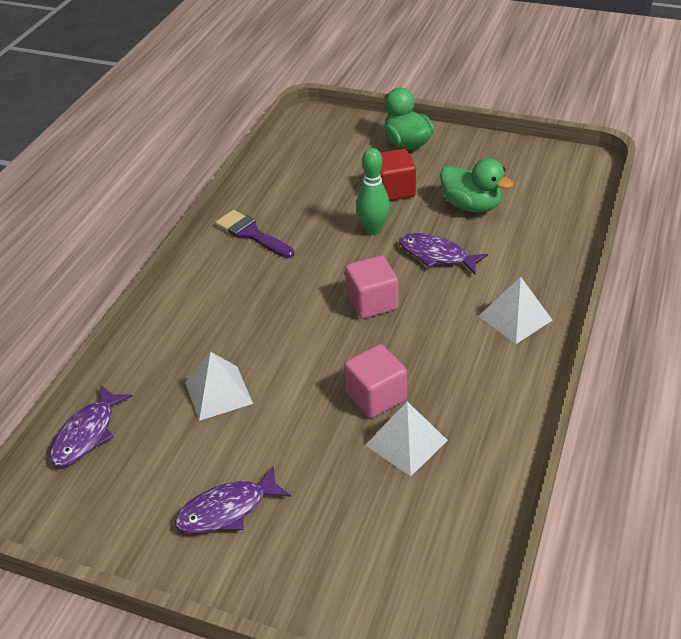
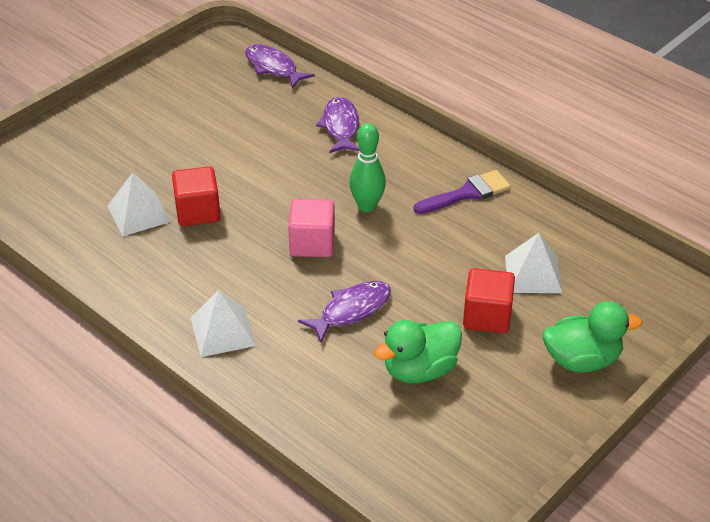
camera: 110 degrees right, 0 degrees up
purple fish [175,466,291,534] -> purple fish moved to [316,97,360,153]
white pyramid [185,352,253,421] -> white pyramid moved to [505,233,563,293]
pink cube [344,344,407,418] -> red cube [172,166,221,226]
green bowling pin [356,148,390,235] -> green bowling pin moved to [349,123,386,212]

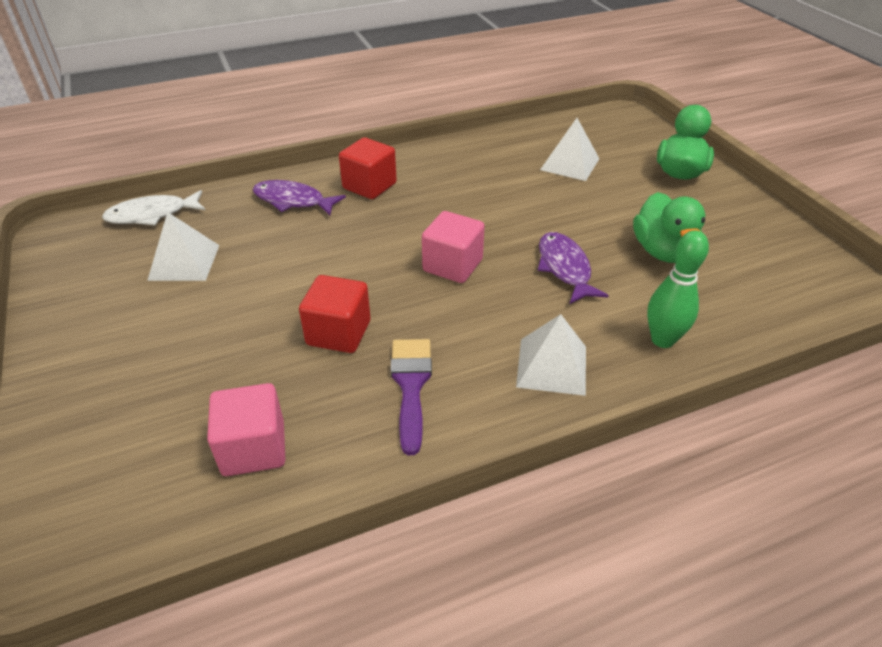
camera: 65 degrees left, 0 degrees up
white pyramid [108,172,171,236] -> white pyramid moved to [147,212,219,281]
purple fish [245,44,315,89] -> white fish [102,190,205,225]
green bowling pin [349,123,386,212] -> green bowling pin moved to [647,230,709,348]
purple brush [413,170,511,214] -> purple brush moved to [391,339,432,455]
red cube [463,268,515,333] -> red cube moved to [339,138,397,199]
none -> pink cube [207,383,286,476]

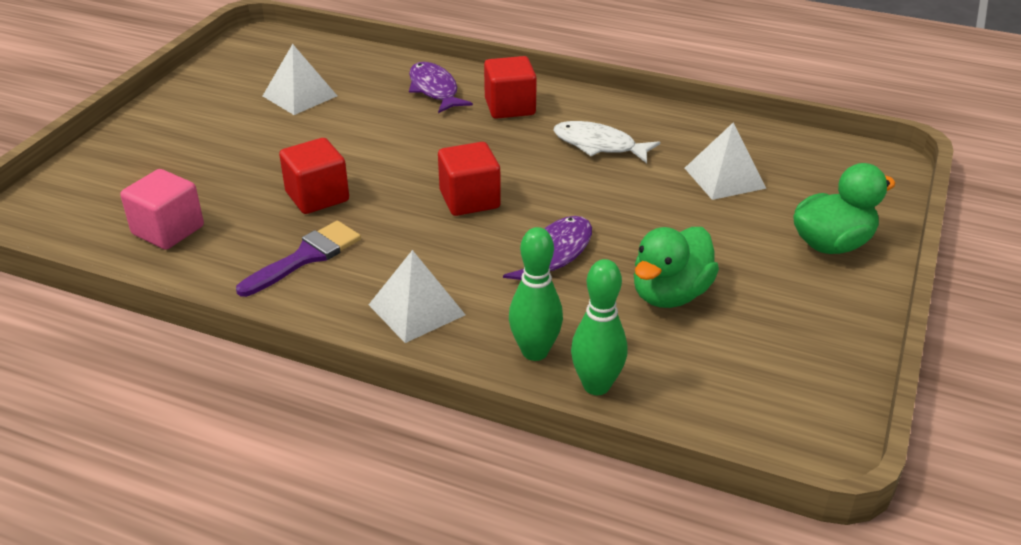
camera: 45 degrees right, 5 degrees down
white fish [102,190,205,225] -> white fish moved to [553,121,660,163]
pink cube [422,211,485,283] -> red cube [438,142,501,216]
none -> green bowling pin [571,259,627,395]

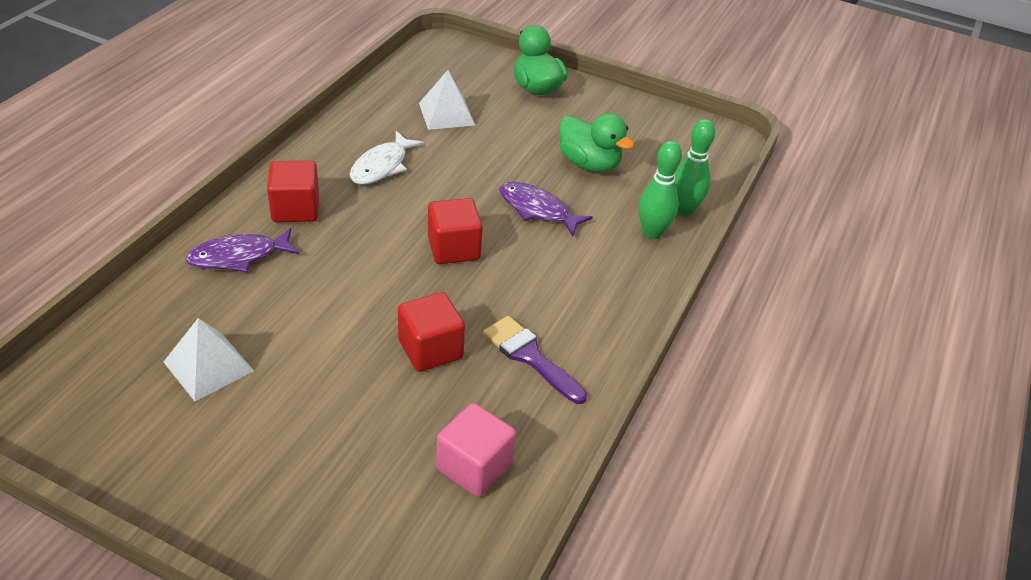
camera: 90 degrees left, 5 degrees up
white pyramid [369,250,465,343] -> none

